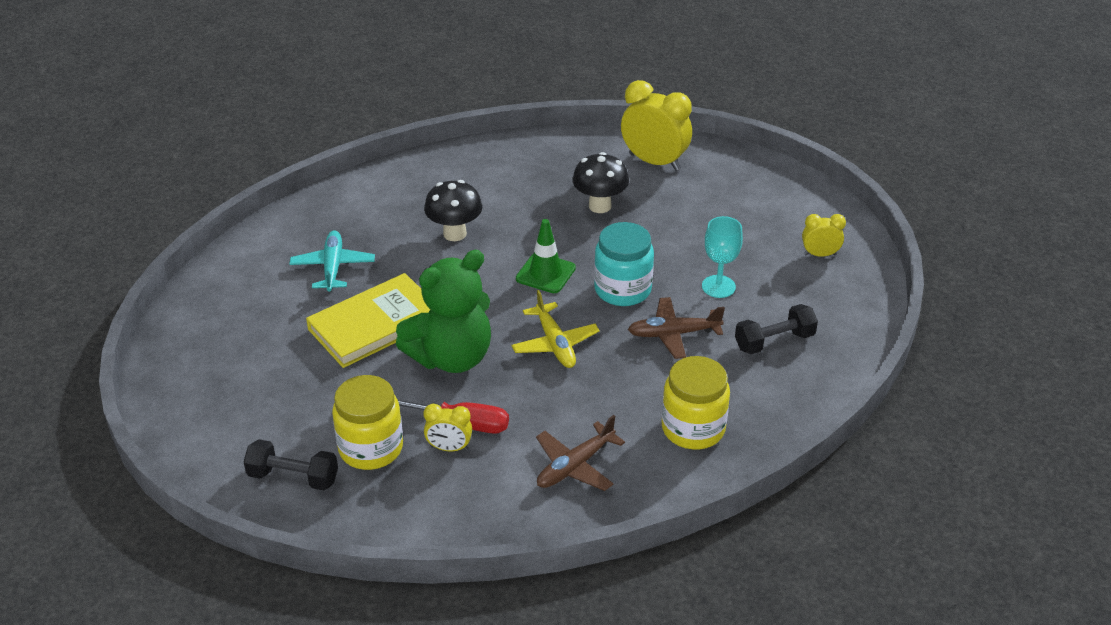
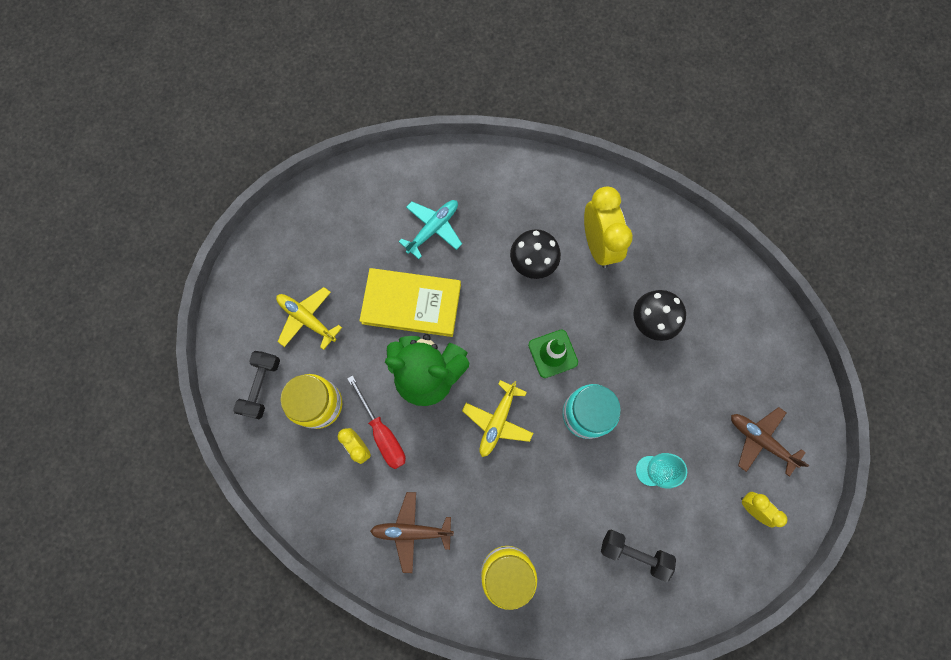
camera: 45 degrees right, 35 degrees up
black dumbbell [244,439,338,491] -> black dumbbell turned 45 degrees clockwise [233,351,280,419]
yellow clock [621,80,692,171] -> yellow clock moved to [584,187,633,268]
brown plane [628,297,725,359] -> brown plane moved to [731,407,809,477]
none -> yellow plane [276,287,342,350]

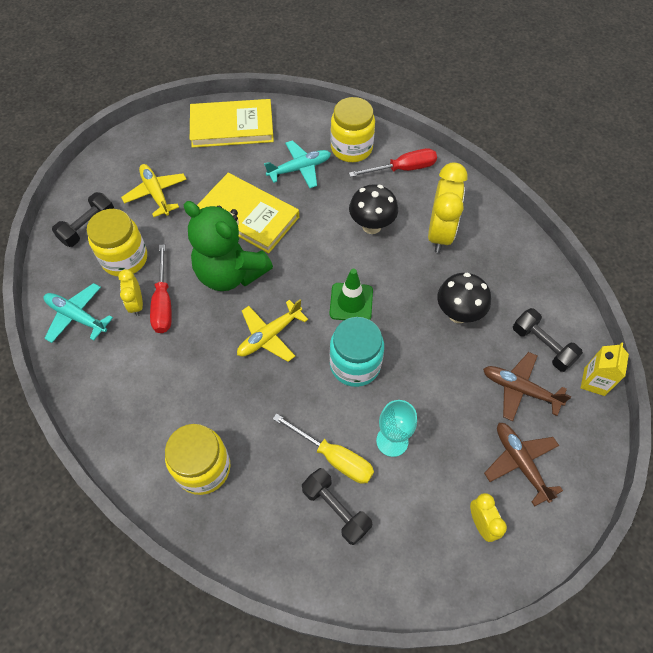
camera: 25 degrees right, 15 degrees down
brown plane [370,492,454,573] -> brown plane moved to [483,352,571,421]
none -> turquoise plane [44,283,113,343]
none -> yellow book [190,99,274,148]
none -> yellow screwdriver [273,413,374,484]
none -> yellow jar [330,97,375,162]
none -> red screwdriver [349,148,437,177]
none -> black dumbbell [513,308,583,372]
none -> yellow carton [581,343,629,396]

